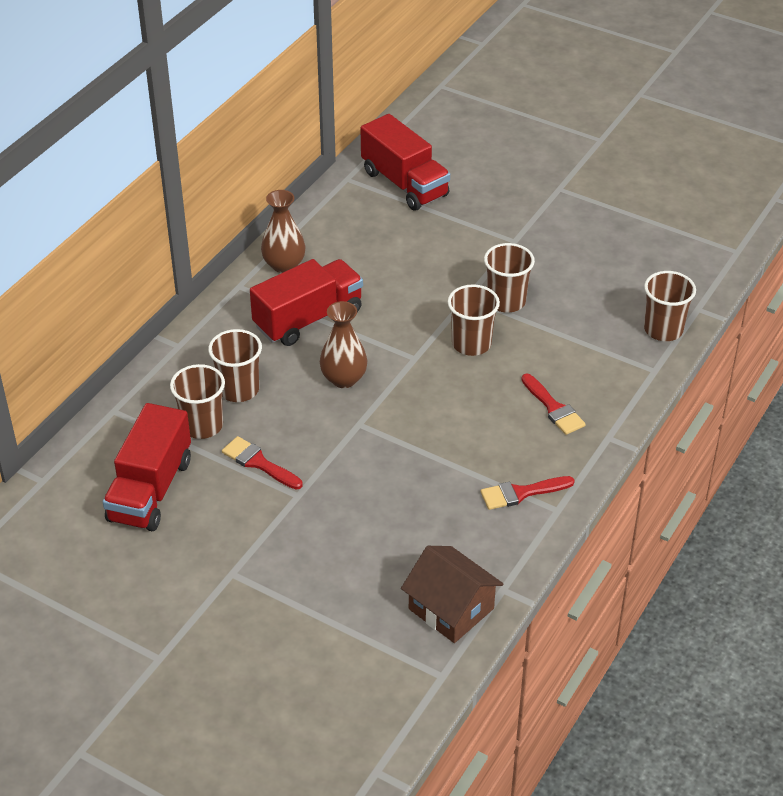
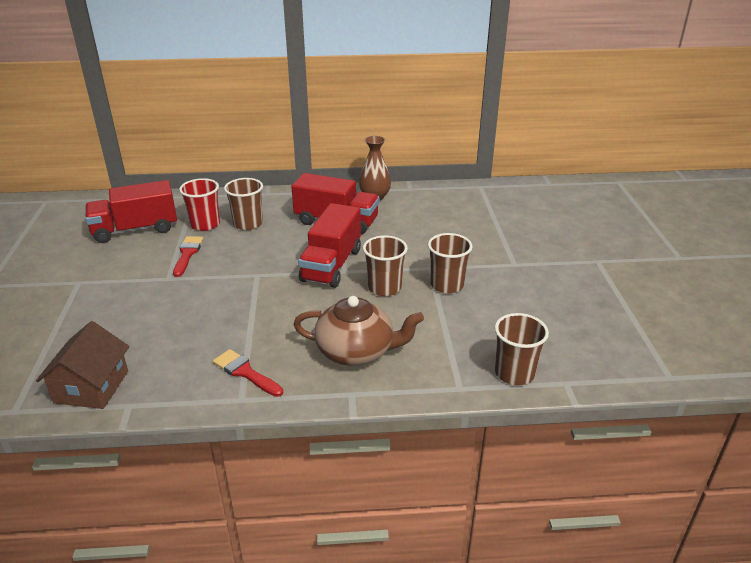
camera: 55 degrees right, 10 degrees down
brown cup [170,364,225,439] -> red cup [179,178,220,231]
brown vase [320,301,367,388] -> none
red truck [361,114,450,210] -> red truck moved to [298,203,361,288]
red brush [521,374,586,435] -> brown teapot [293,296,424,366]

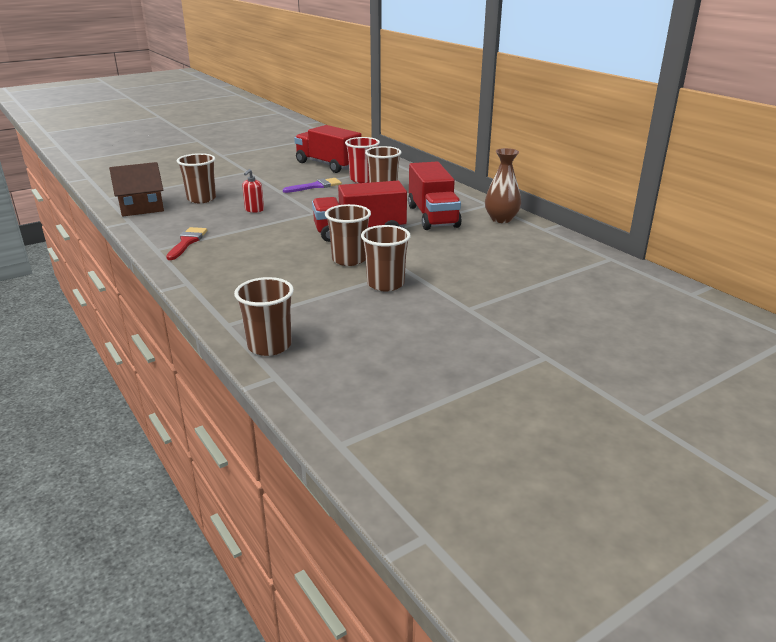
camera: 60 degrees right, 5 degrees down
red brush [173,236,203,277] -> purple brush [283,178,342,193]
brown teapot [293,296,424,366] -> none
none -> brown cup [177,153,216,203]
none -> red soap dispenser [242,169,264,213]

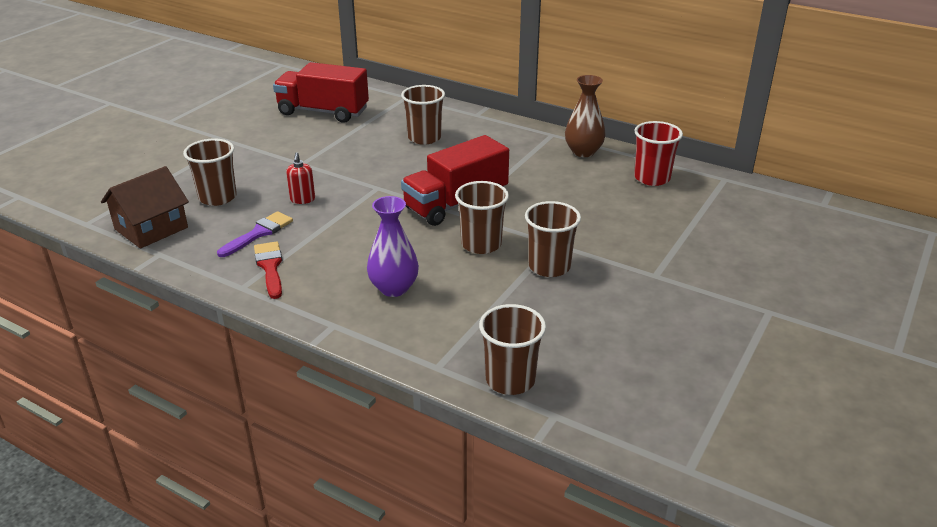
camera: 25 degrees left, 5 degrees up
purple brush [283,178,342,193] -> purple brush moved to [217,211,293,257]
red cup [345,137,380,183] -> red cup moved to [634,121,683,186]
red truck [408,161,462,230] -> none
none -> purple vase [367,196,419,297]

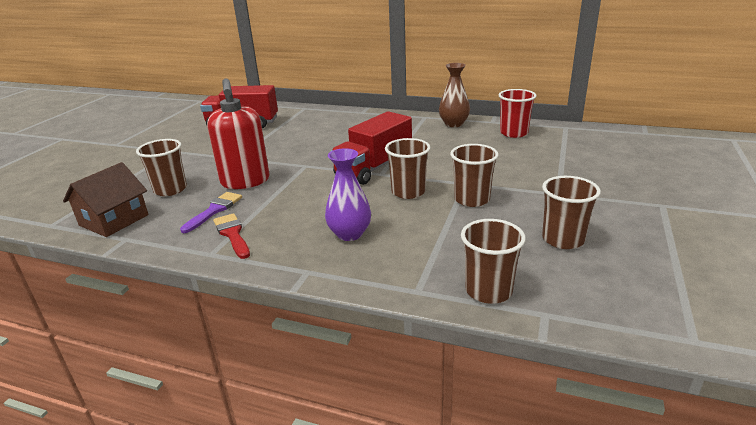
camera: 10 degrees left, 5 degrees down
red soap dispenser [286,152,315,204] -> red soap dispenser [207,78,269,189], size x2.30
brown cup [401,85,445,145] -> brown cup moved to [542,176,601,249]

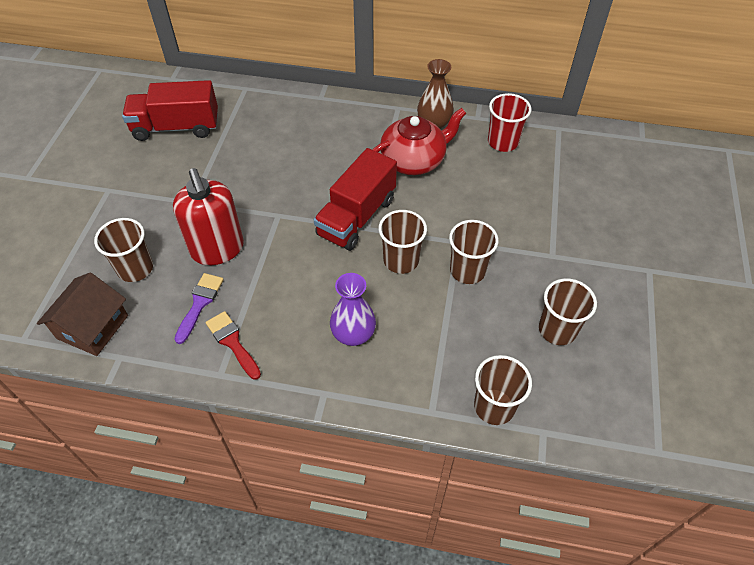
camera: 10 degrees left, 25 degrees up
none -> red teapot [372,108,466,175]

